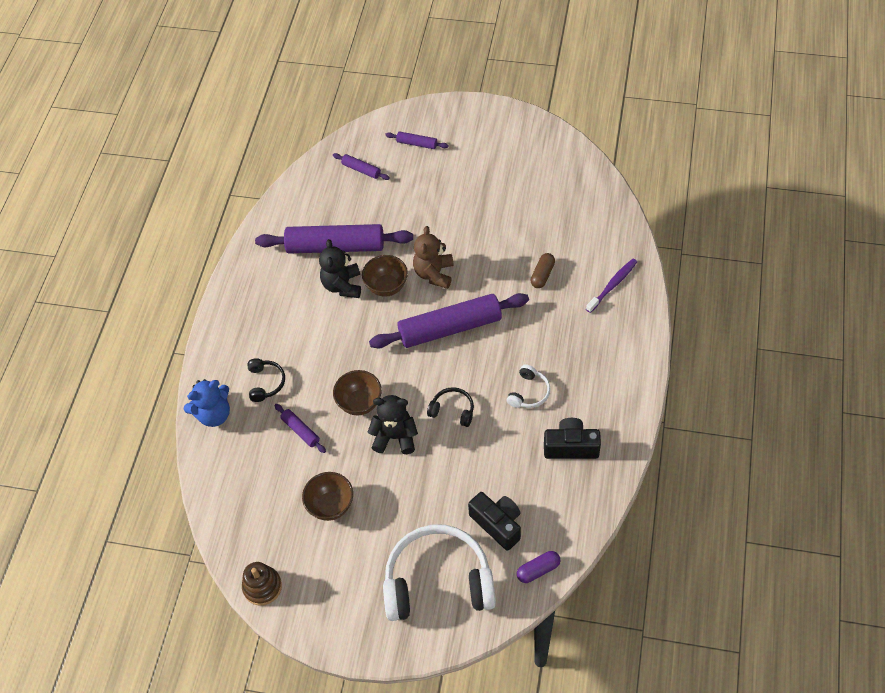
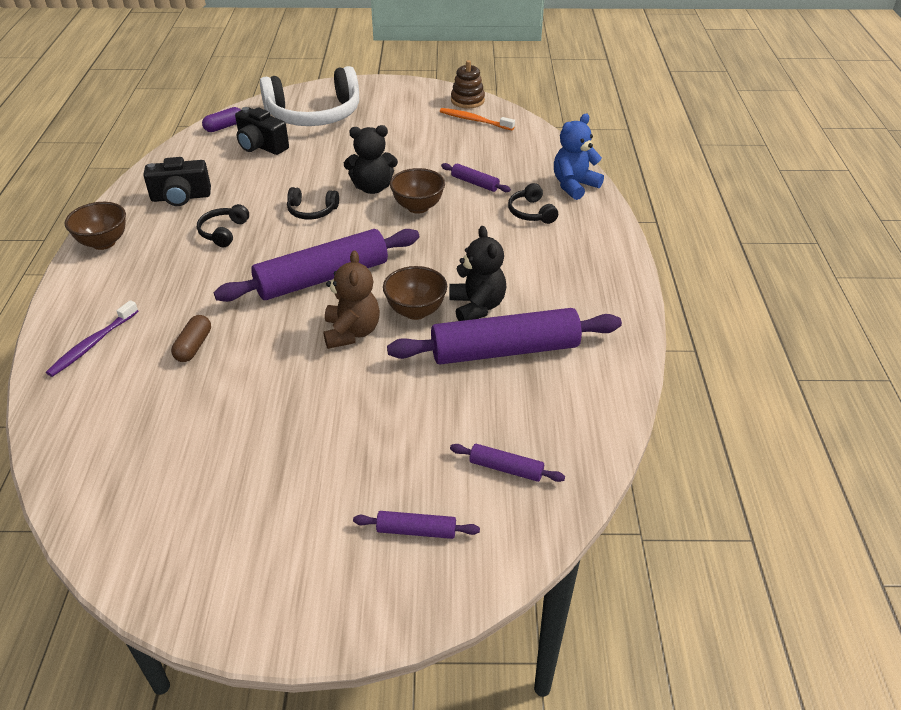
camera: 165 degrees right, 15 degrees down
brown bowl [302,472,353,521] -> brown bowl moved to [65,202,126,250]
white headphones [506,364,550,408] -> black headphones [197,204,249,247]
none -> orange toothbrush [440,108,515,130]

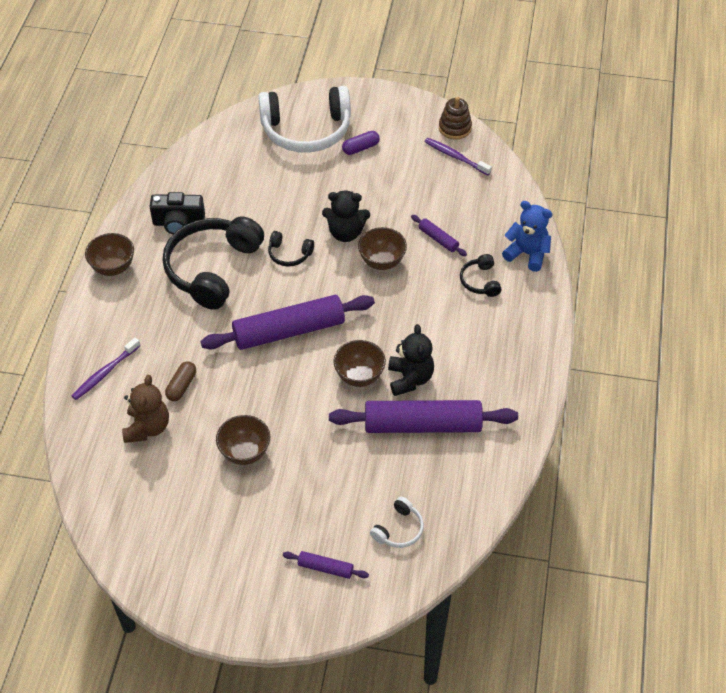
camera: 10 degrees right, 10 degrees up
black headphones [197,204,249,247] -> black headphones [163,216,264,310], size x2.26
purple capsule [202,107,240,132] -> purple capsule moved to [342,131,380,155]
black camera [235,107,289,155] -> none
brown teddy bear [324,251,380,349] -> brown teddy bear moved to [122,375,169,443]
orange toothbrush [440,108,515,130] -> purple toothbrush [424,138,492,175]
purple rolling pin [450,444,565,482] -> white headphones [370,497,424,548]
blue teddy bear [554,114,604,200] -> blue teddy bear turned 60 degrees clockwise [502,201,552,272]
none -> brown bowl [216,415,270,465]

